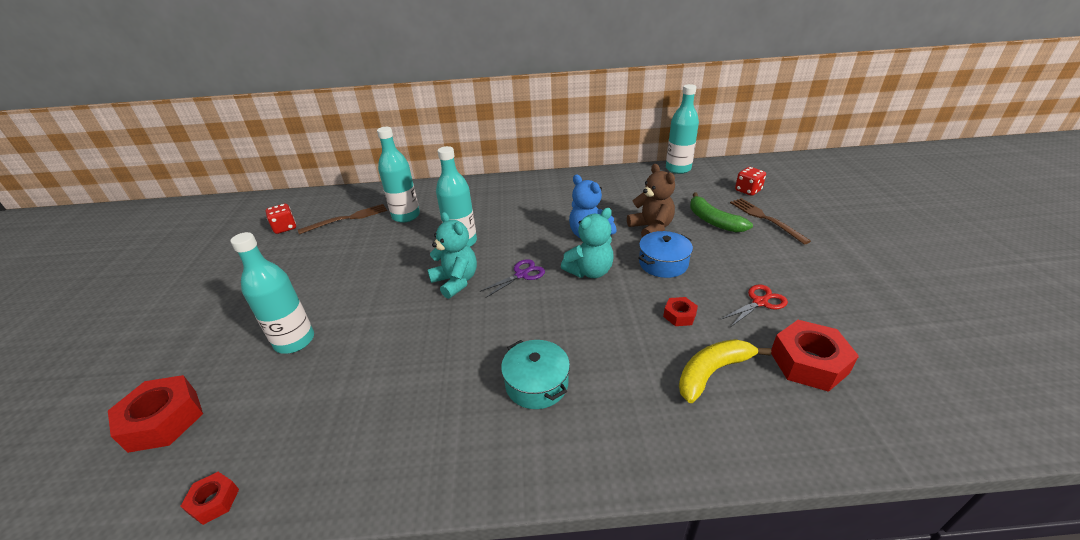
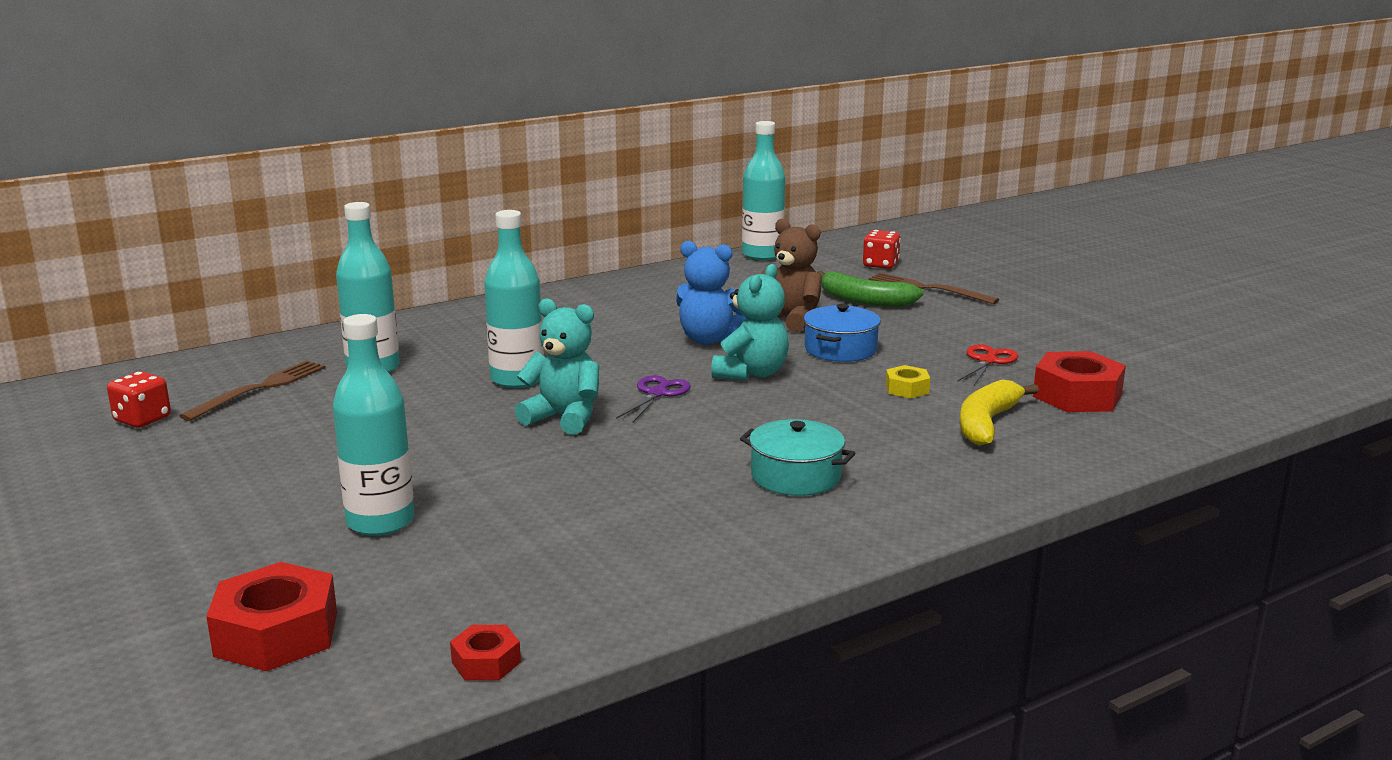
camera: 30 degrees left, 15 degrees down
red nut [663,297,698,326] -> yellow nut [885,365,930,398]

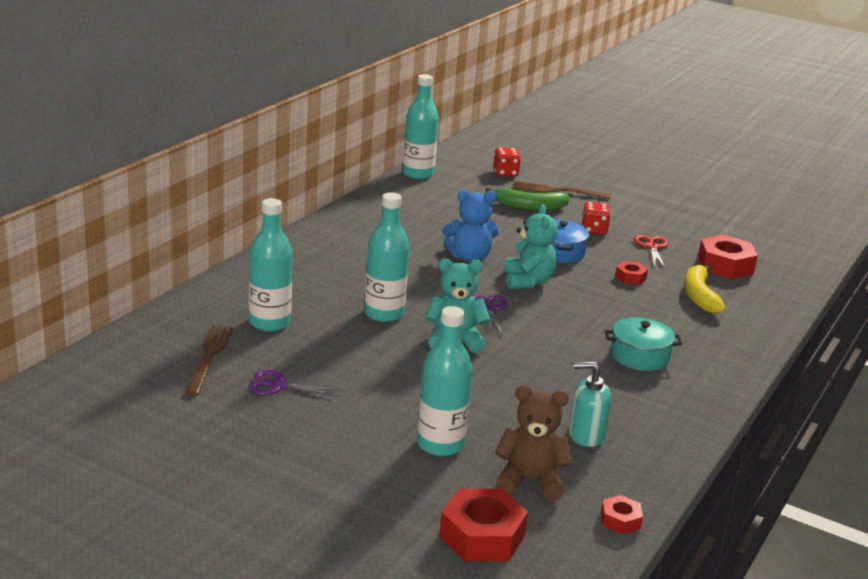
camera: 30 degrees left, 5 degrees up
red dice [107,371,171,428] -> red dice moved to [581,202,611,235]
brown teddy bear [761,219,822,332] -> brown teddy bear moved to [495,386,573,501]
yellow nut [885,365,930,398] -> red nut [615,261,648,285]
none -> purple scissors [248,370,342,397]
none -> turquoise soap dispenser [569,362,611,447]

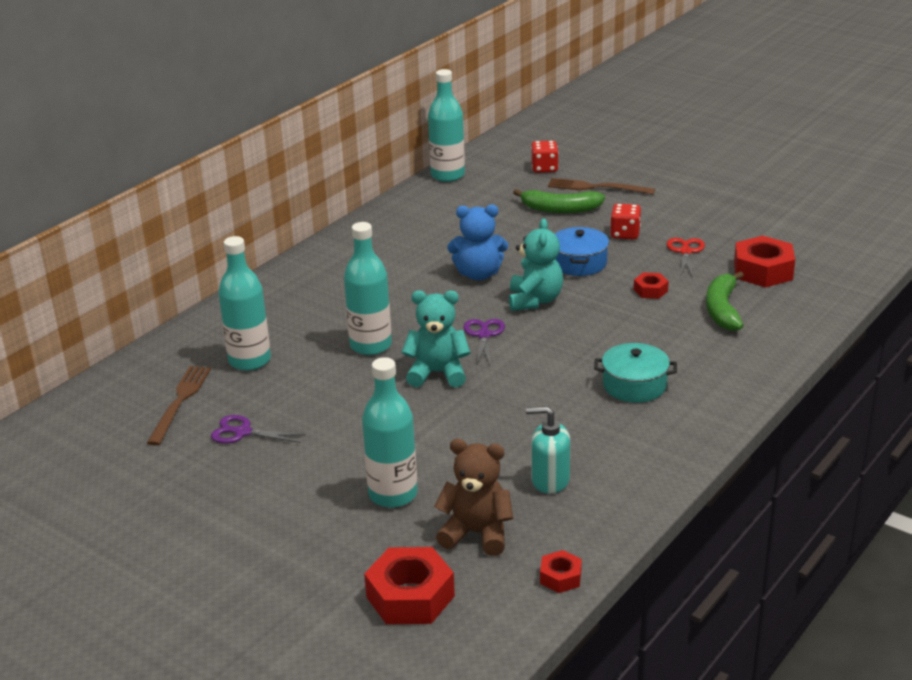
camera: 10 degrees right, 5 degrees up
yellow banana [685,264,726,314] -> green banana [706,271,744,331]

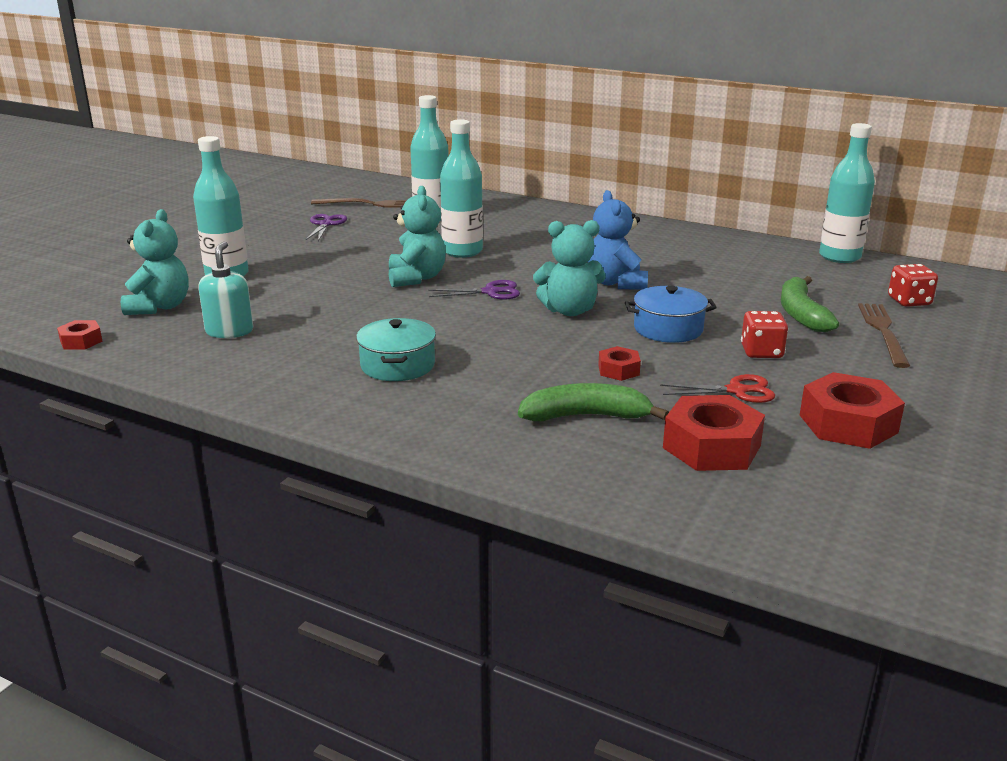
camera: 80 degrees right, 5 degrees down
red nut [364,547,455,624] -> red nut moved to [800,372,905,449]
brown teddy bear [434,439,513,556] -> turquoise teddy bear [121,209,189,315]

